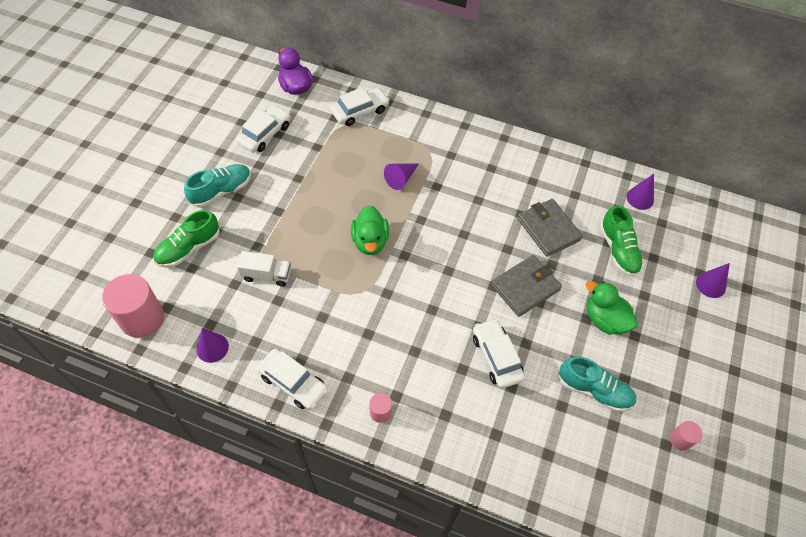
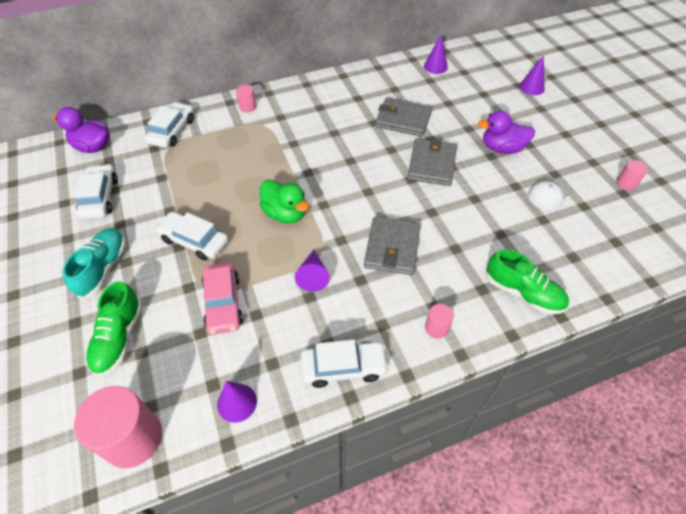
camera: 40 degrees left, 5 degrees down
white truck [237,251,291,287] -> pink car [202,262,243,335]
purple cone [384,163,419,190] -> purple cone moved to [295,250,330,292]
white car [473,318,525,389] -> white car moved to [156,212,228,261]
turquoise shoe [558,356,636,412] -> white cap [528,178,570,210]
green duck [586,281,638,335] -> purple duck [478,110,535,154]
green shoe [600,205,644,277] -> green shoe moved to [486,249,569,314]
none -> pink cylinder [236,85,256,113]
none -> grey wallet [364,217,420,275]

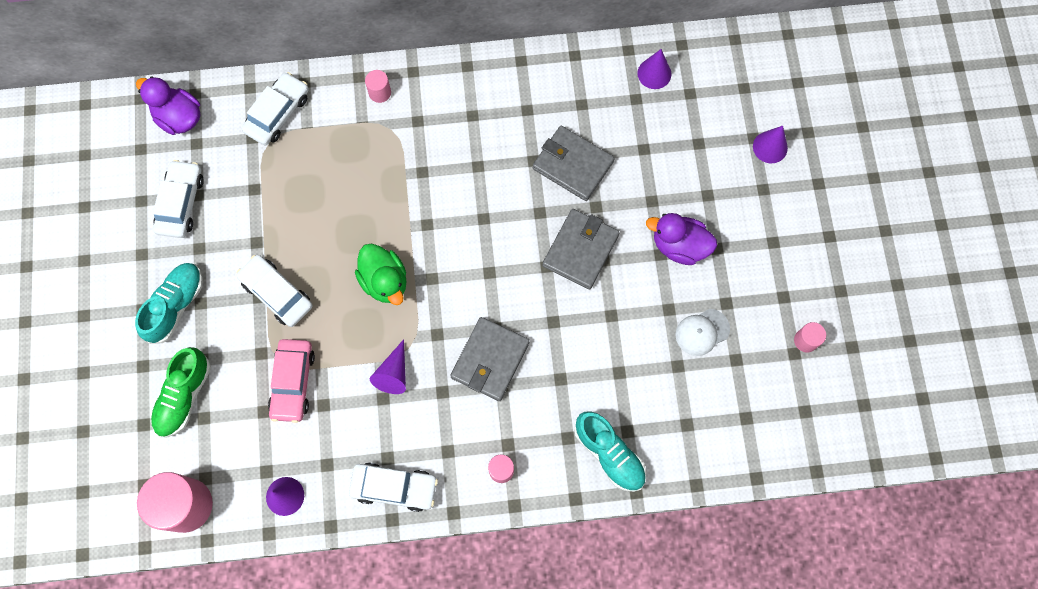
camera: 15 degrees right, 20 degrees up
green shoe [486,249,569,314] -> turquoise shoe [574,411,646,492]

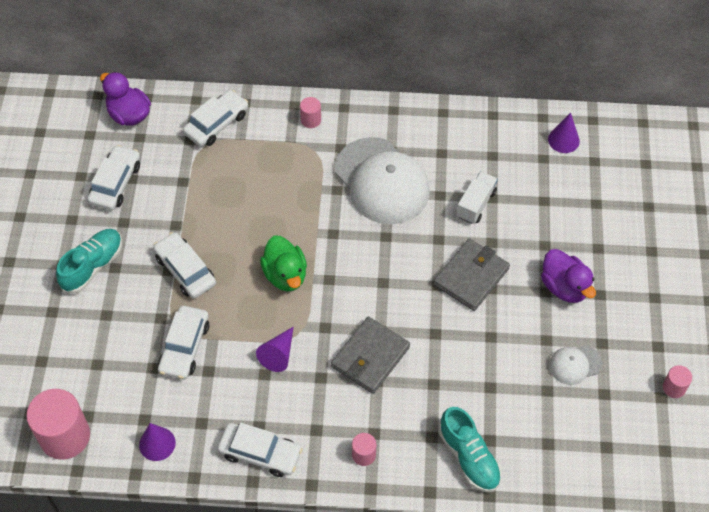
camera: 10 degrees right, 15 degrees down
green shoe [151,347,211,437] -> none
pink car [268,339,315,423] -> white car [158,306,209,379]
grey wallet [533,126,615,201] -> white truck [457,171,498,224]
purple duck [646,213,717,265] -> purple duck turned 150 degrees counterclockwise [541,249,596,303]
purple cone [753,126,788,163] -> none
none -> white cap [335,137,430,224]

